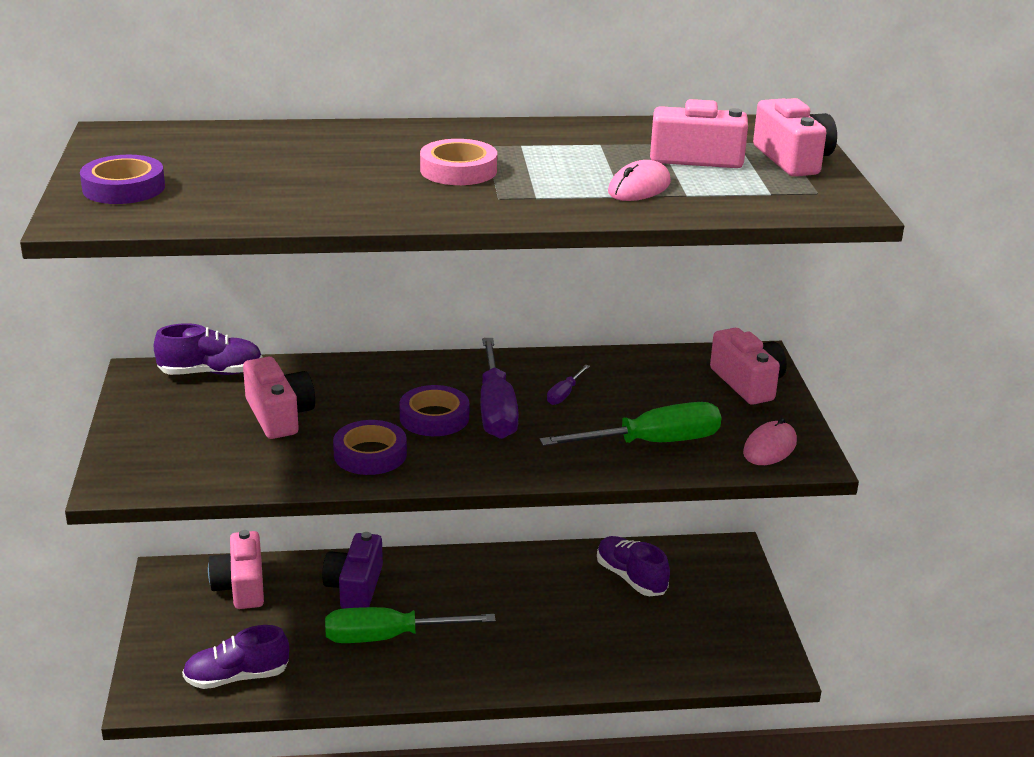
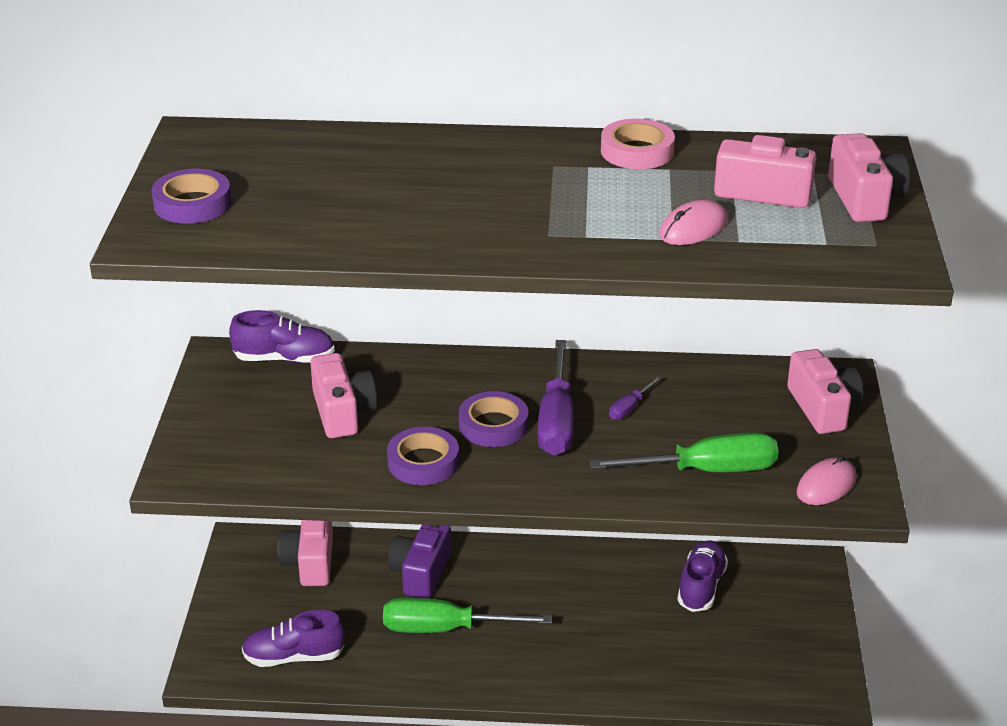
camera: 10 degrees right, 5 degrees up
pink tape [420,139,497,185] -> pink tape moved to [601,119,675,169]
purple shoe [597,536,670,596] -> purple shoe turned 45 degrees clockwise [677,540,728,612]

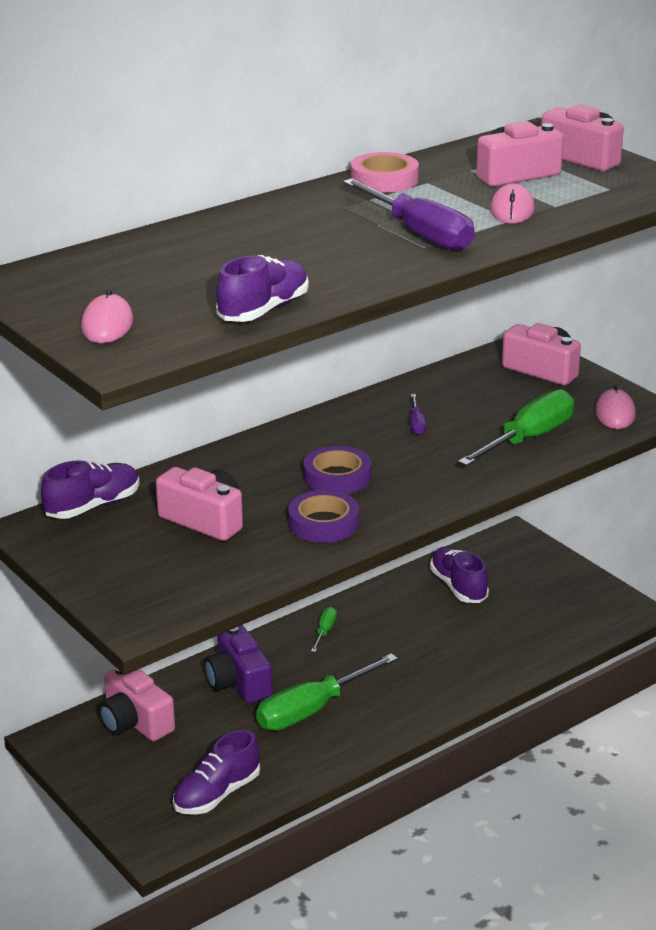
camera: 40 degrees left, 5 degrees down
purple tape [151,169,232,224] -> pink mouse [81,289,133,343]
purple screwdriver [537,340,574,455] -> purple screwdriver moved to [343,179,475,251]
none -> purple shoe [216,255,309,322]
none -> green screwdriver [311,607,337,652]

